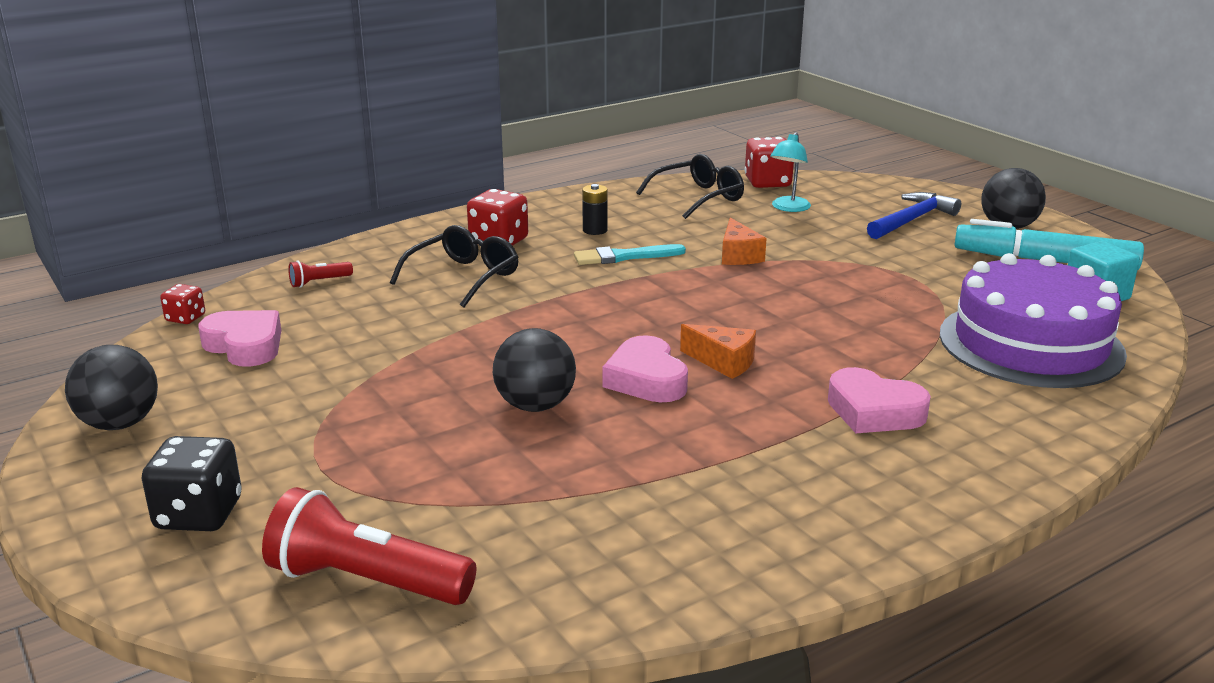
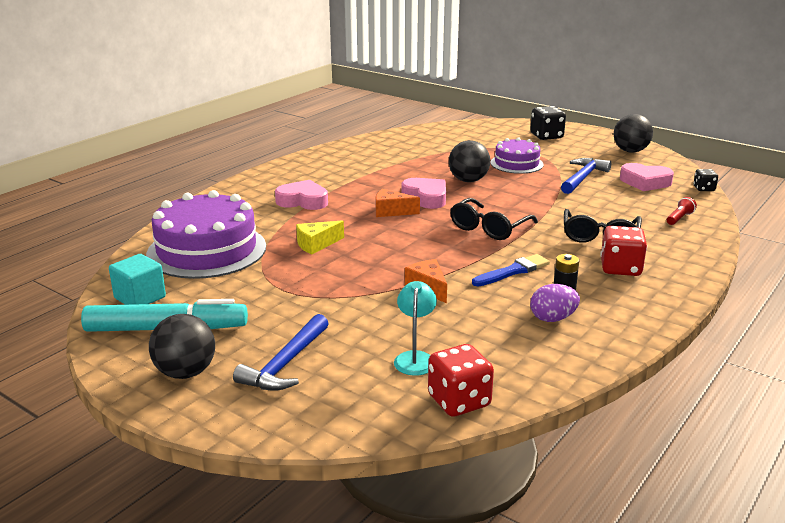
camera: 160 degrees right, 0 degrees up
red dice [160,284,205,324] -> black dice [693,169,718,191]
red flashlight [262,487,476,605] -> none
turquoise brush [574,244,686,265] -> blue brush [472,254,550,286]
black glasses [636,154,744,219] -> black glasses moved to [450,198,538,240]
none -> yellow cheese [296,220,344,255]
none -> purple cake [491,137,544,174]
none -> purple egg [530,284,580,322]
none -> blue hammer [561,158,611,194]

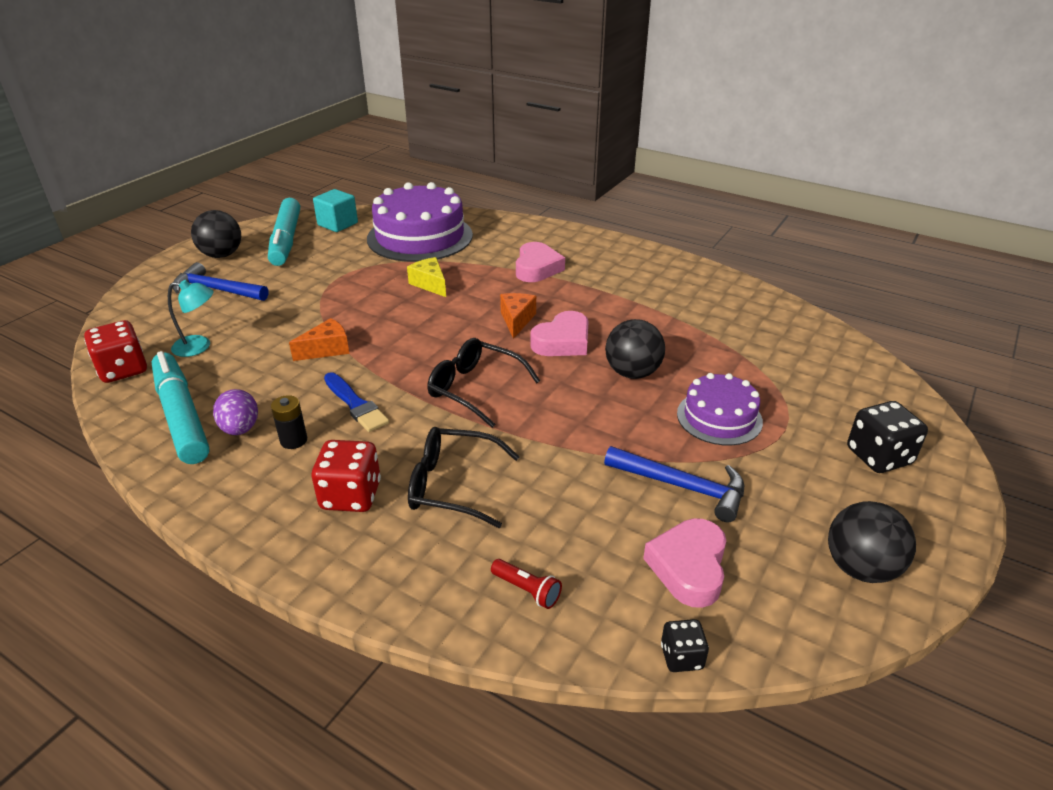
camera: 85 degrees right, 10 degrees up
none -> turquoise marker [152,351,210,464]

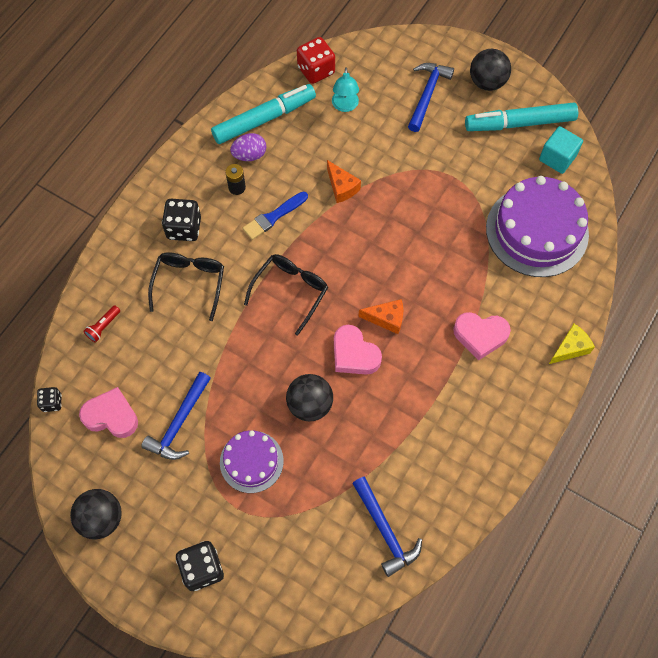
camera: 90 degrees right, 30 degrees up
red dice [312,440,381,512] -> black dice [162,199,201,241]
yellow cheese [407,257,446,297] -> yellow cheese moved to [549,324,595,364]
none -> blue hammer [352,477,422,577]

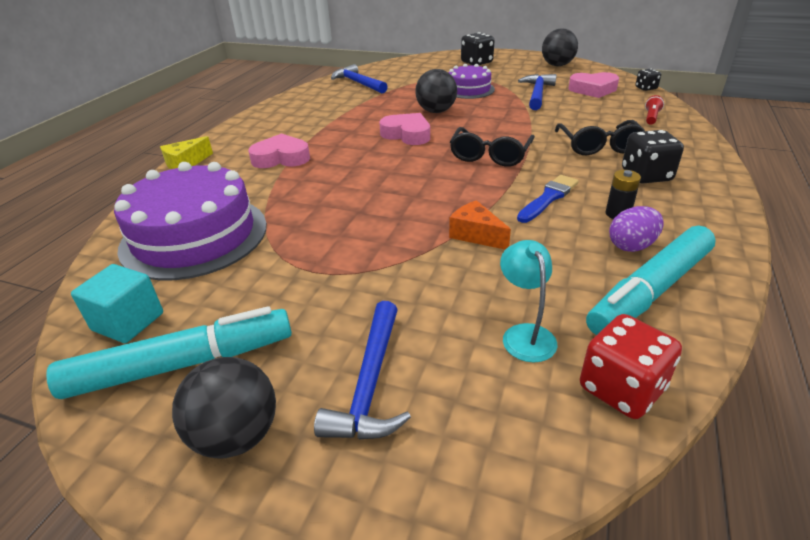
camera: 170 degrees right, 30 degrees down
orange cheese [358,299,403,334] -> none

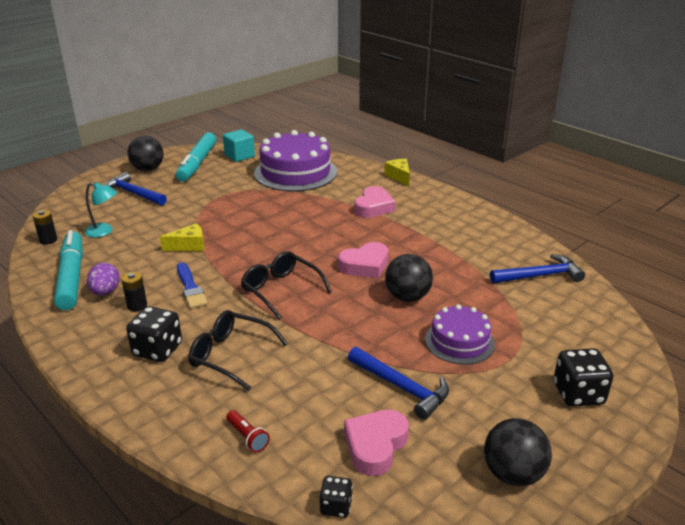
camera: 115 degrees right, 5 degrees down
orange cheese [449,200,511,249] -> yellow cheese [160,223,204,251]
red dice [580,314,682,419] -> black battery [33,210,57,245]

